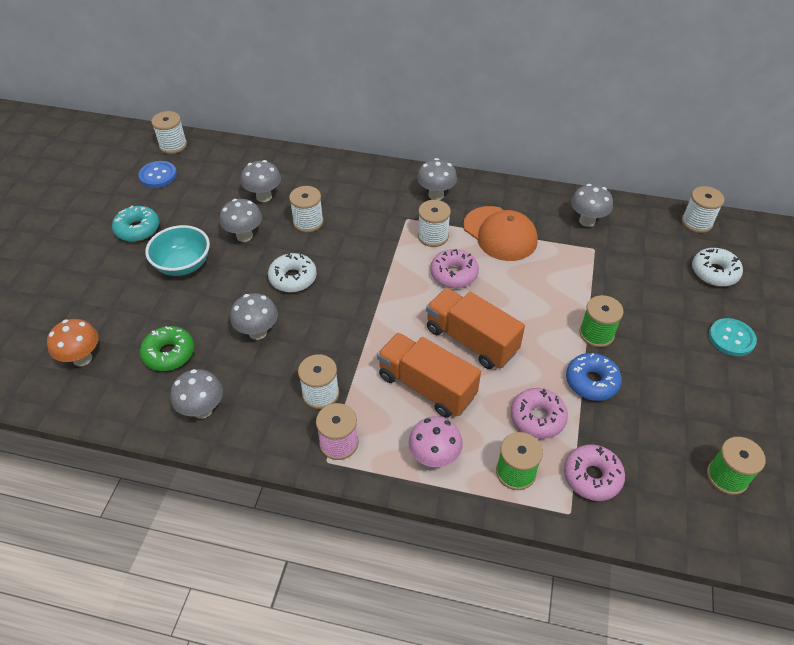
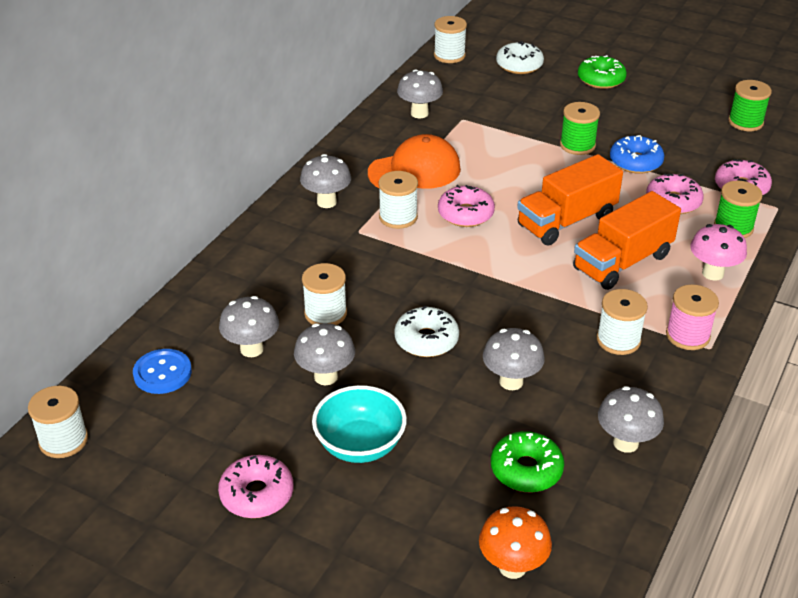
camera: 75 degrees left, 10 degrees down
turquoise donut [112,206,159,242] -> pink donut [218,455,293,518]
blue button [139,161,177,188] -> blue button moved to [133,349,192,394]
turquoise button [709,318,757,356] -> green donut [578,55,627,89]

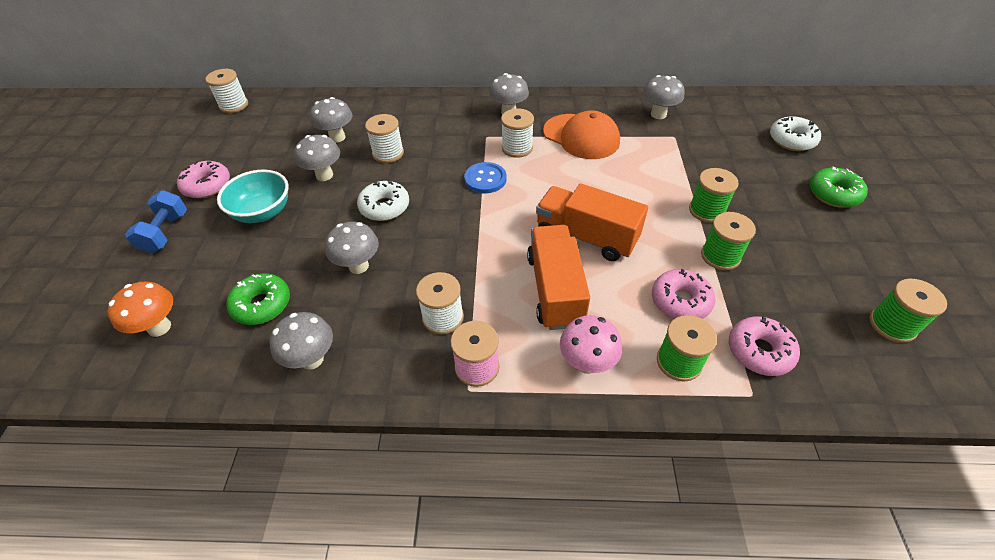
camera: 65 degrees right, 10 degrees up
blue button [133,349,192,394] -> blue button moved to [464,162,507,193]
white spool [434,16,467,63] -> none
pink donut [438,185,495,227] -> none
orange truck [573,191,681,290] -> orange truck turned 60 degrees clockwise [527,225,590,330]
blue donut [610,135,664,174] -> green spool [701,212,756,270]
none -> blue dumbbell [125,190,187,253]

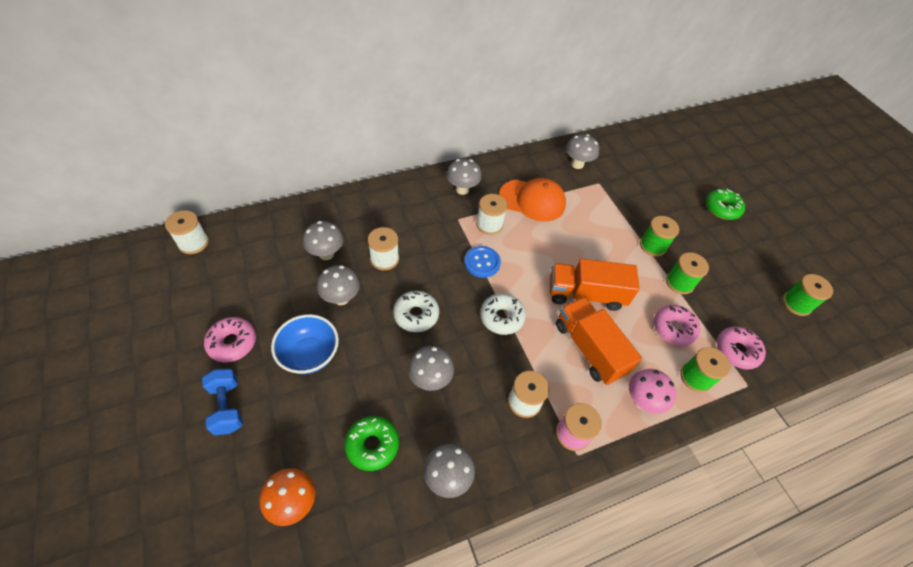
camera: 30 degrees left, 5 degrees up
turquoise bowl [217,170,289,223] -> blue bowl [271,314,339,374]
white donut [770,116,821,151] -> white donut moved to [480,293,526,335]

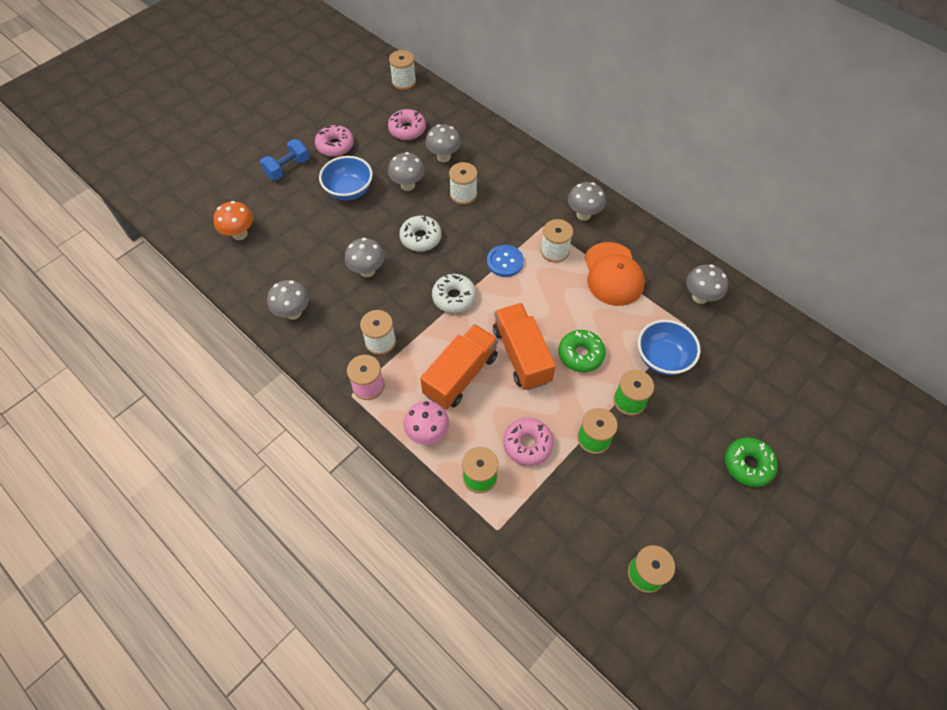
camera: 70 degrees right, 5 degrees up
green donut [344,416,399,471] -> green donut moved to [559,330,606,372]
pink donut [717,326,766,370] -> pink donut moved to [388,109,426,140]
none -> blue bowl [638,320,700,375]

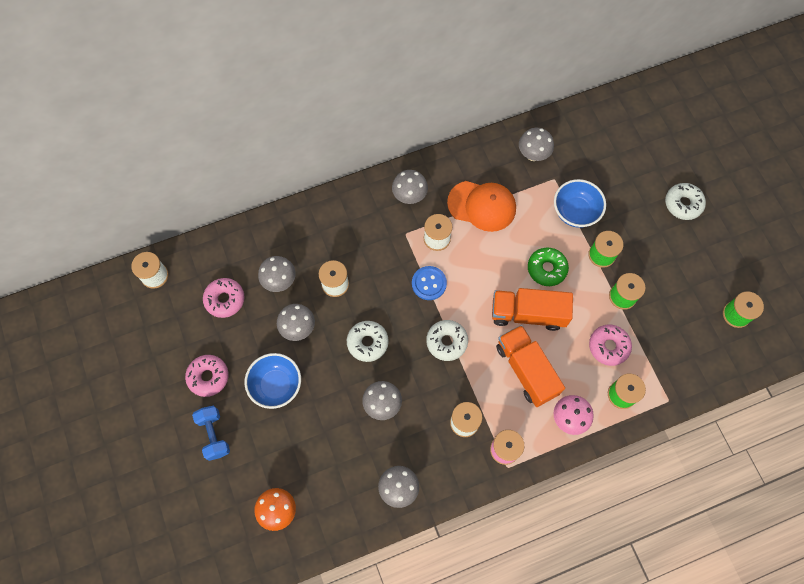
camera: 65 degrees left, 10 degrees up
green donut [725,438,778,487] -> white donut [665,183,706,220]

